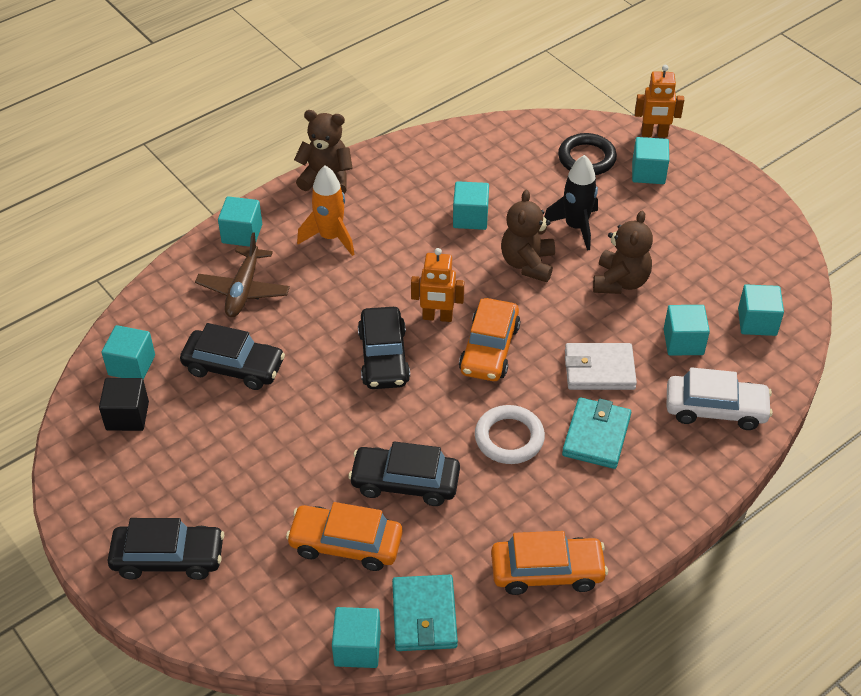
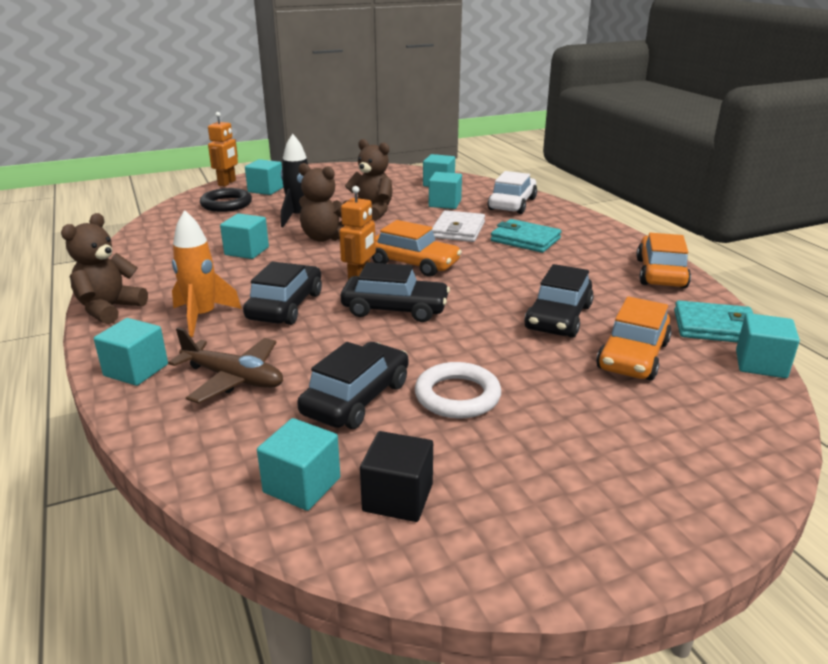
camera: 75 degrees left, 20 degrees down
black car [108,518,224,580] -> black car moved to [243,261,322,325]
white ring [475,405,545,464] -> white ring moved to [415,362,501,419]

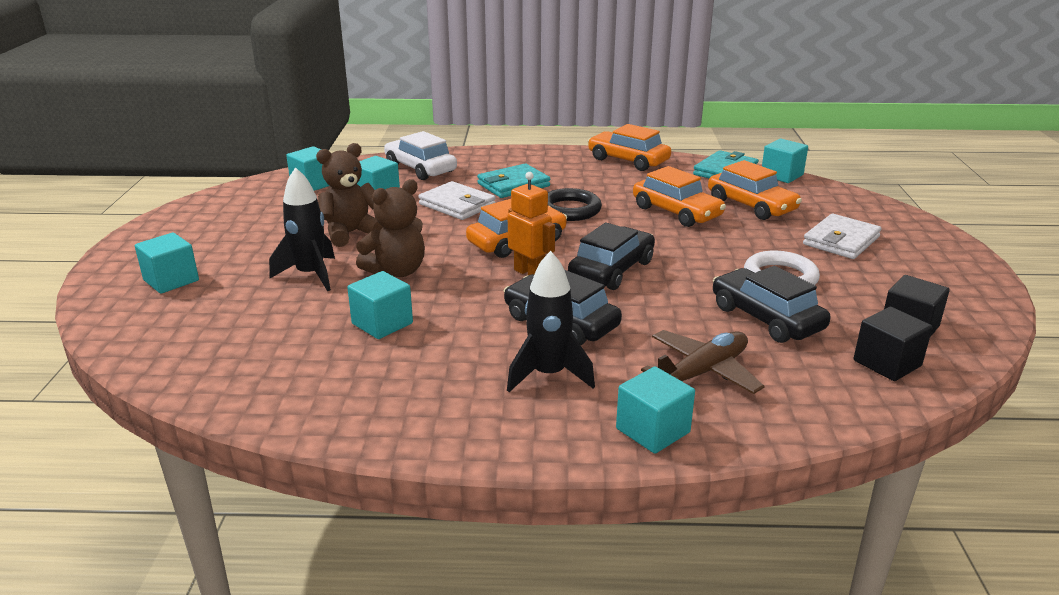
camera: 65 degrees left, 0 degrees up
brown teddy bear [61,213,148,324] -> none
orange rocket [172,210,242,337] -> black rocket [507,251,595,392]
black ring [200,188,252,212] -> black ring moved to [548,188,602,221]
orange robot [208,112,238,186] -> none
turquoise cube [257,418,340,511] -> black cube [854,307,933,381]
black car [524,264,594,338] -> orange car [633,166,726,227]
none -> white wallet [803,214,881,259]

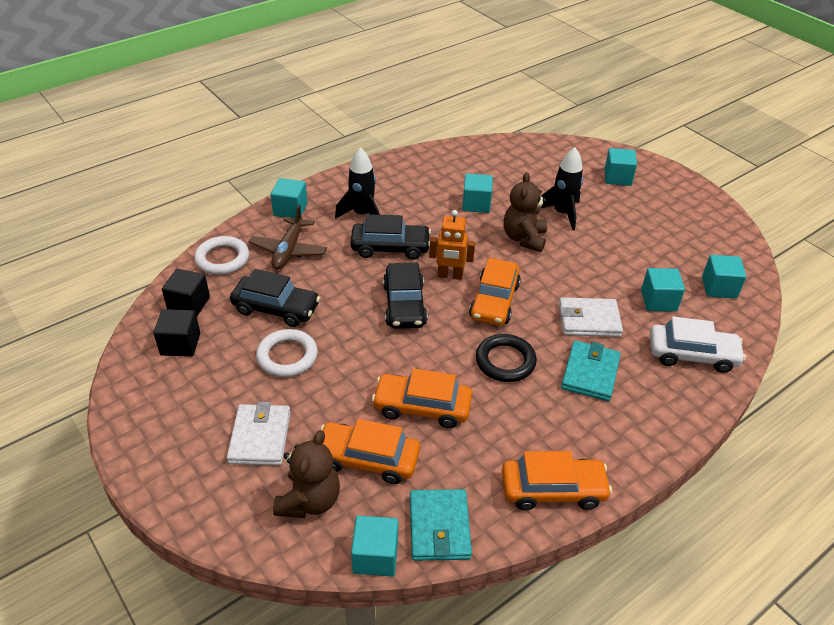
camera: 140 degrees right, 15 degrees up
brown teddy bear [316,143,383,247] -> brown teddy bear moved to [273,430,340,518]
none -> white ring [194,236,249,275]

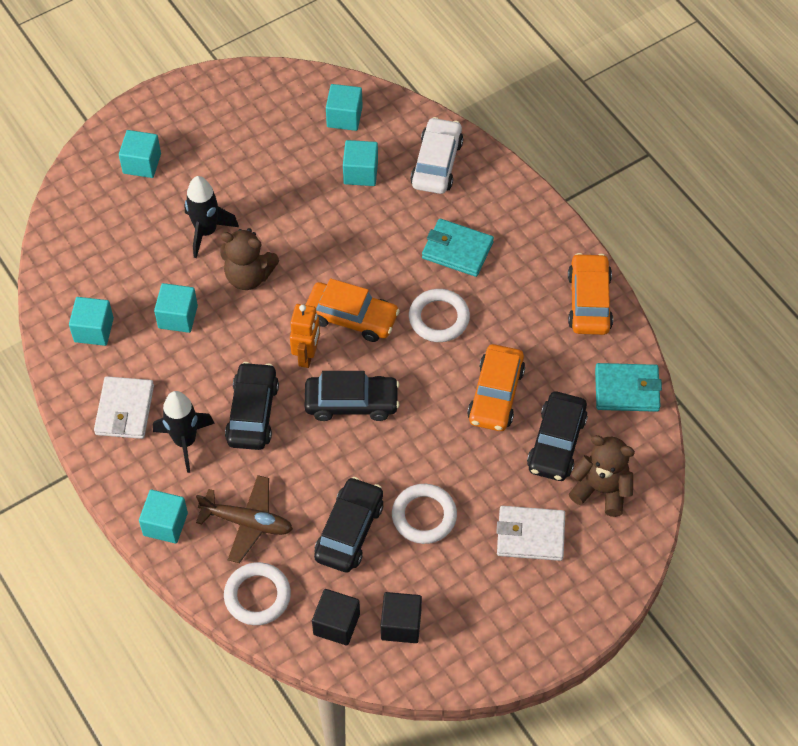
camera: 85 degrees left, 15 degrees up
orange car [321,419,420,484] -> black car [527,392,588,481]
turquoise cube [351,516,398,577] -> turquoise cube moved to [69,297,114,346]
black ring [476,334,537,382] -> white ring [409,289,470,342]
white wallet [559,297,623,337] -> white wallet moved to [94,376,154,439]

